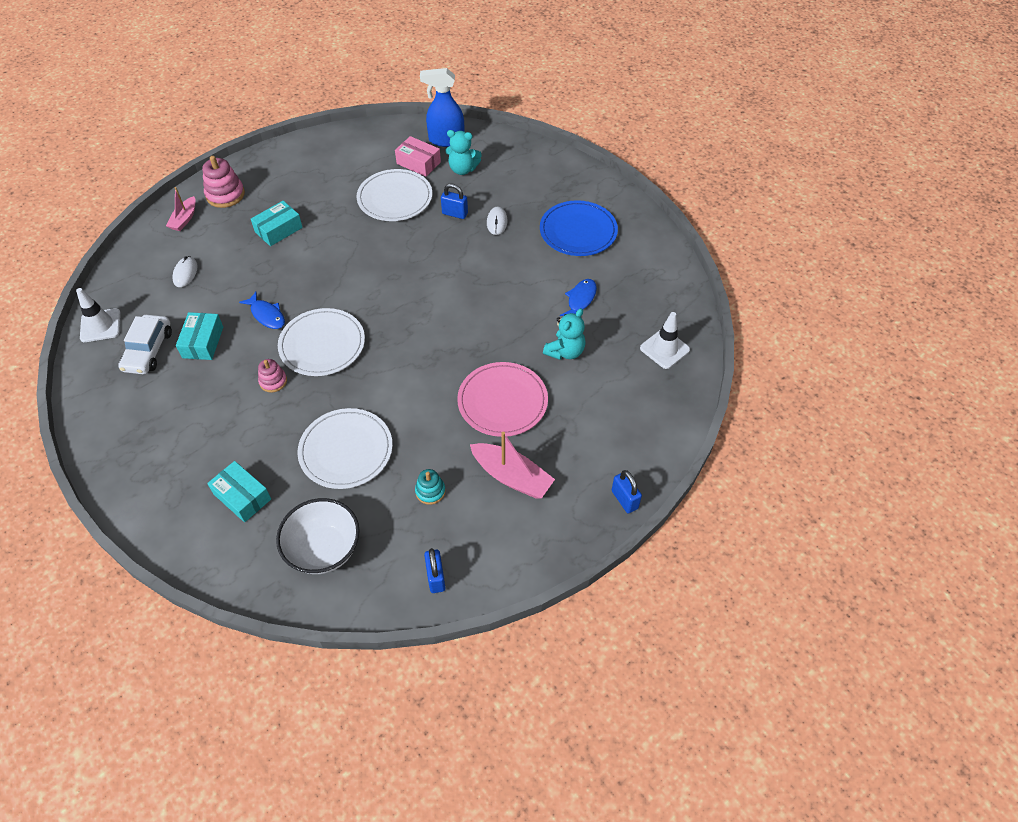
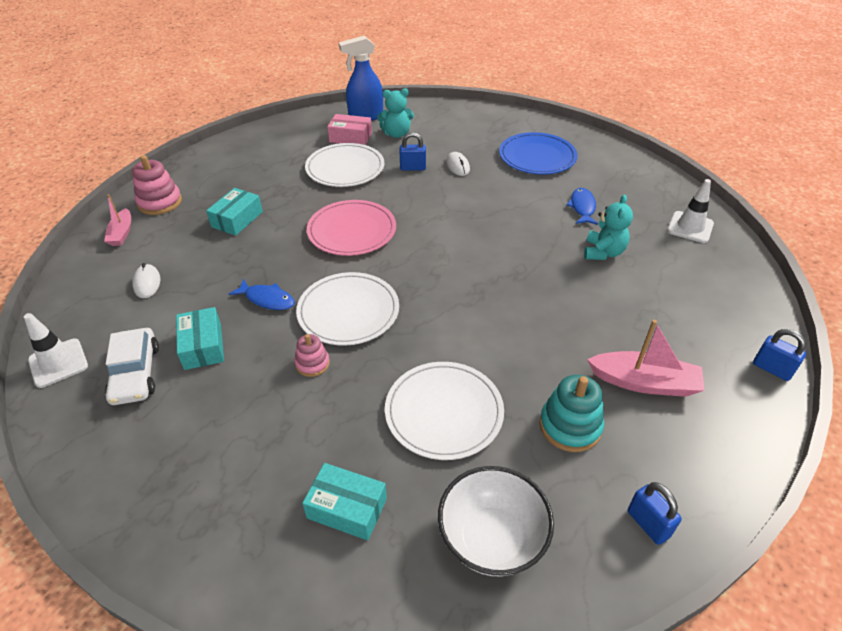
camera: 20 degrees left, 10 degrees down
turquoise stacking toy [415,469,446,505] -> turquoise stacking toy [540,375,604,452], size x1.64
pink plate [457,362,548,437] -> pink plate moved to [307,200,396,256]

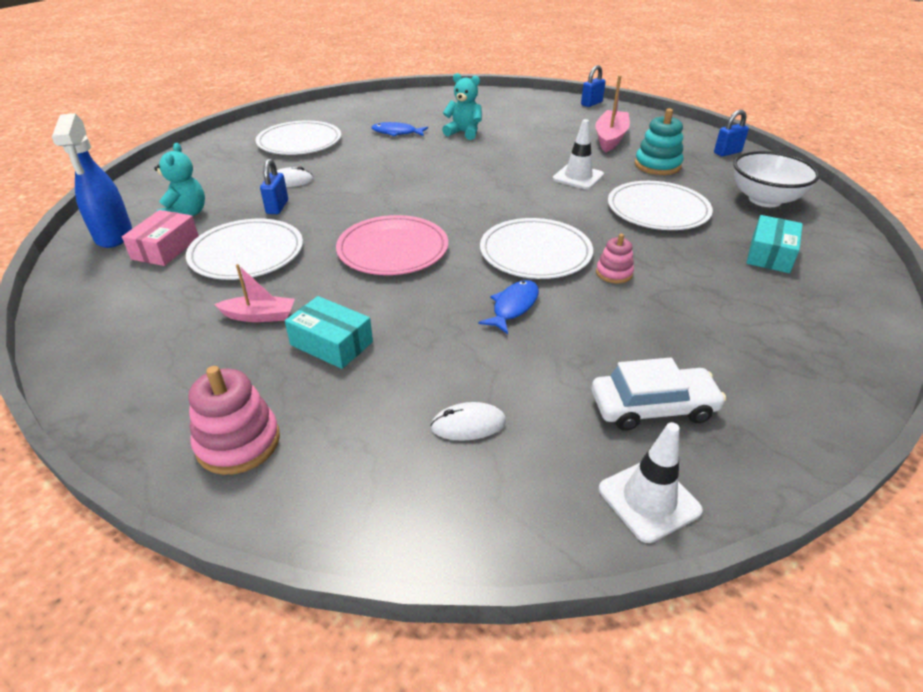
camera: 85 degrees left, 5 degrees down
pink boat [104,194,131,246] -> pink boat moved to [214,264,295,322]
turquoise box [176,307,224,370] -> none
blue plate [499,132,578,174] -> white plate [255,121,341,155]
white traffic cone [667,179,714,243] -> white traffic cone moved to [553,119,604,189]

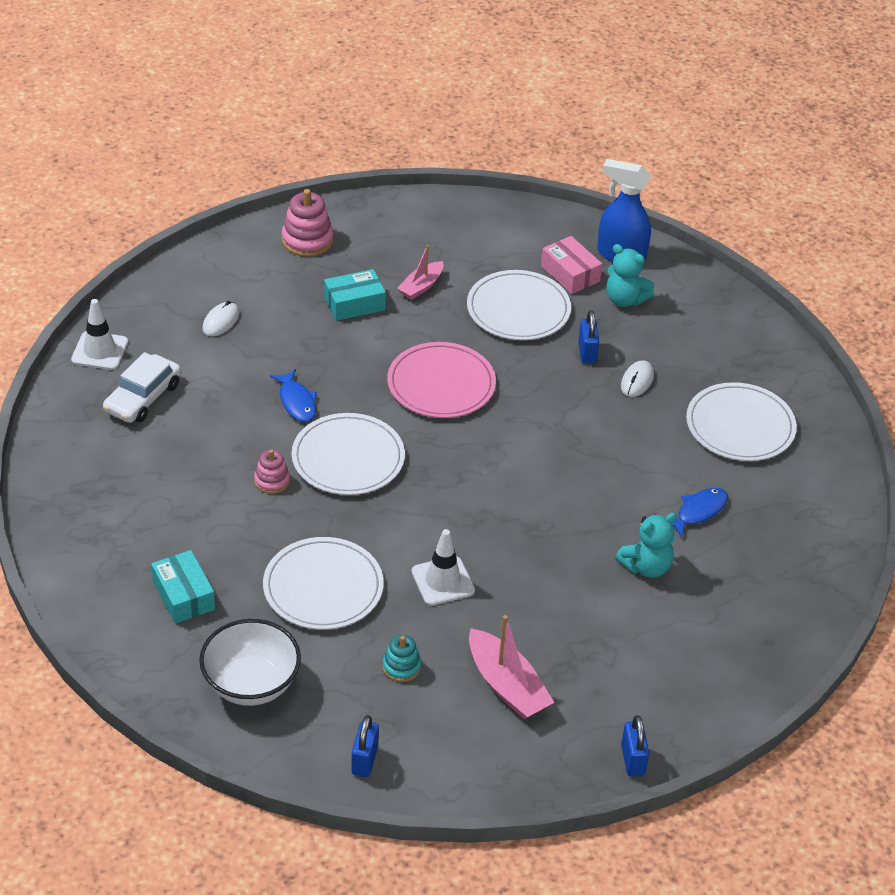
camera: 125 degrees right, 5 degrees up
blue padlock [260,159,288,214] -> blue padlock turned 45 degrees clockwise [578,310,599,364]
turquoise stacking toy [635,108,684,175] -> turquoise stacking toy [382,635,421,682], size x0.61

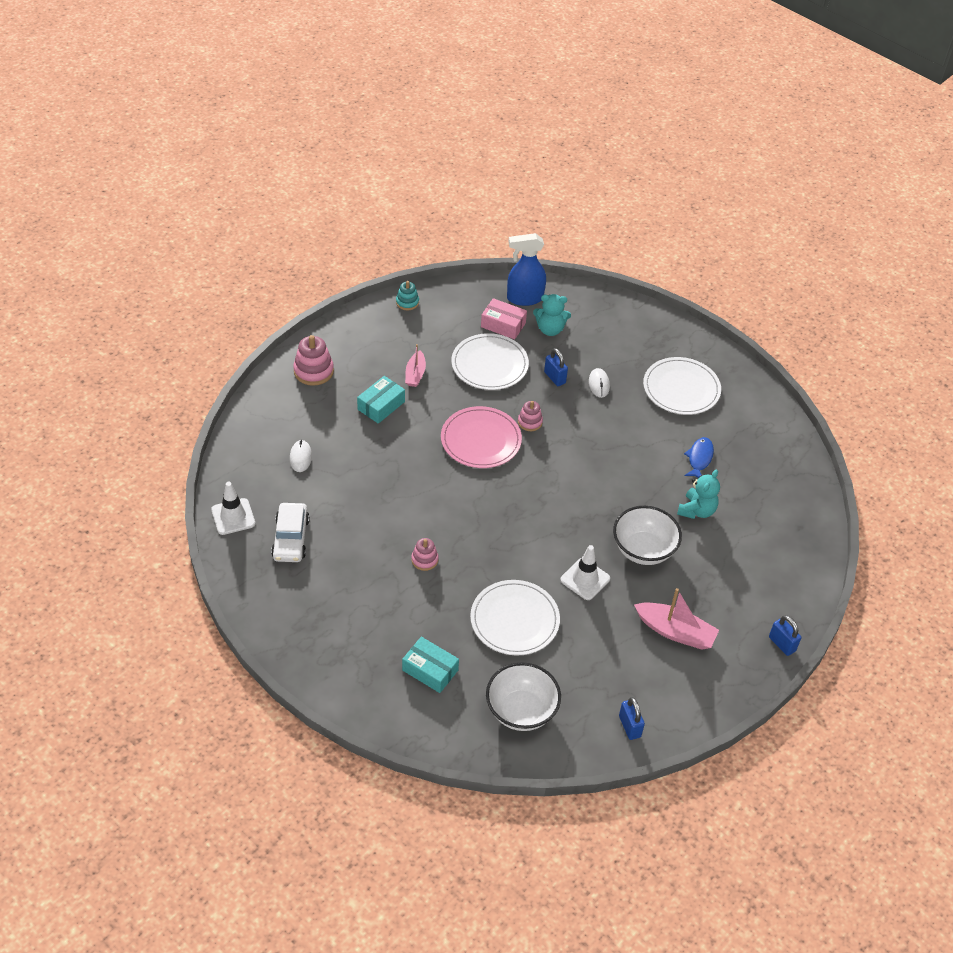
camera: 30 degrees left, 5 degrees up
blue fish [270,369,317,422] -> none
white plate [291,413,405,495] -> none
turquoise stacking toy [382,635,421,682] -> turquoise stacking toy moved to [396,281,419,310]
none -> pink stacking toy [518,401,543,431]
none -> white bowl [613,506,682,565]

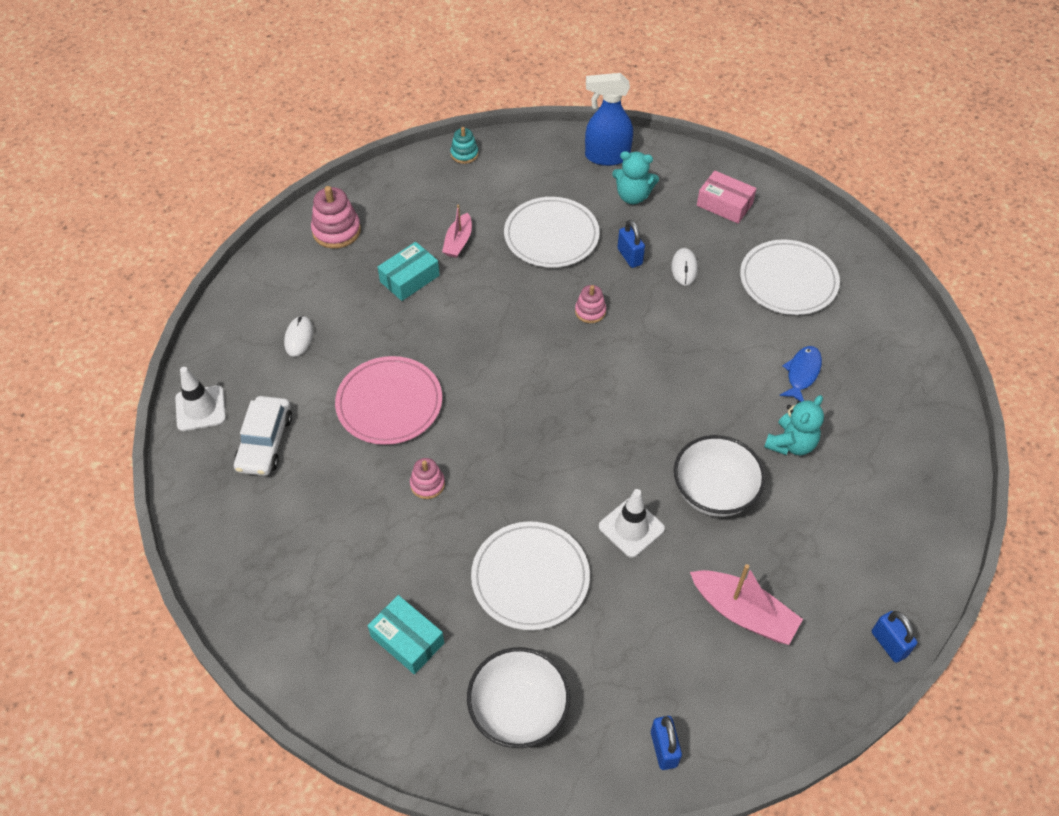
camera: 10 degrees right, 5 degrees up
pink plate [441,406,522,468] -> pink plate moved to [335,356,442,445]
pink box [481,298,527,340] -> pink box moved to [697,171,757,224]

